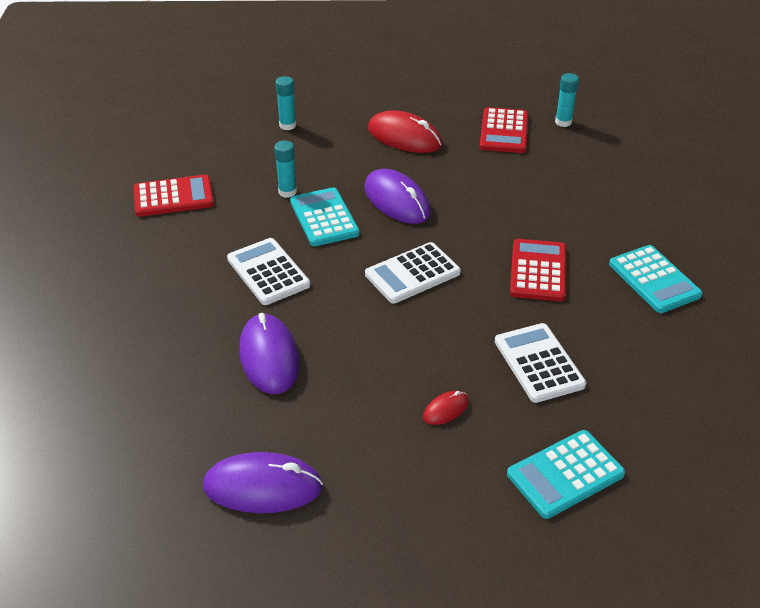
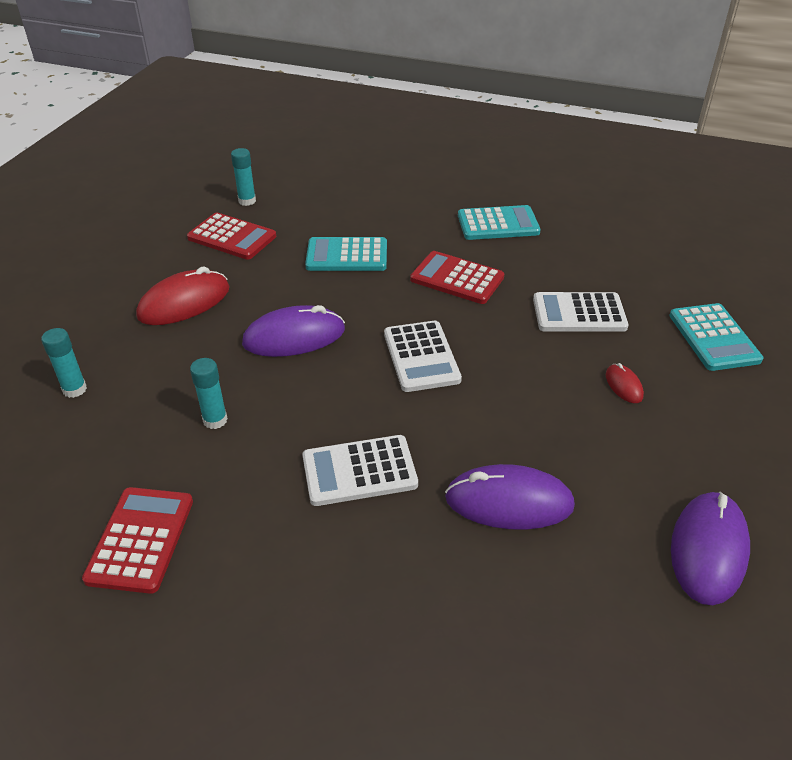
camera: 70 degrees left, 0 degrees up
turquoise calculator [290,187,360,246] -> turquoise calculator moved to [305,237,387,271]

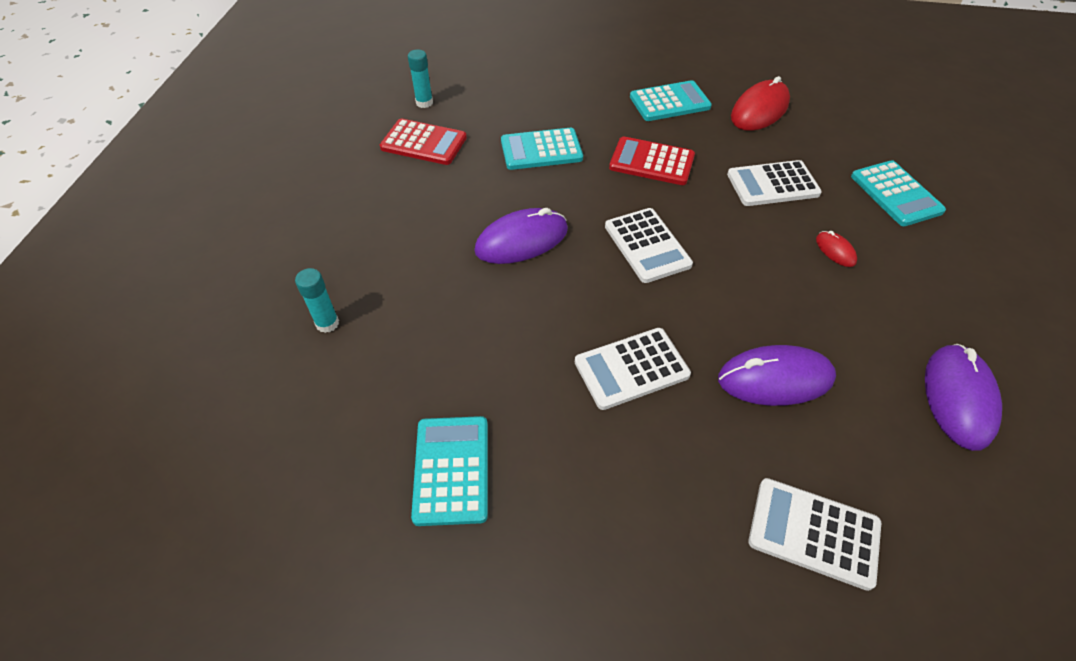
camera: 10 degrees left, 10 degrees up
red calculator [82,487,193,594] -> turquoise calculator [411,416,488,526]
red mouse [136,267,230,325] -> red mouse moved to [731,76,790,131]
turquoise glue stick [190,358,228,429] -> none
none -> white calculator [748,478,881,591]

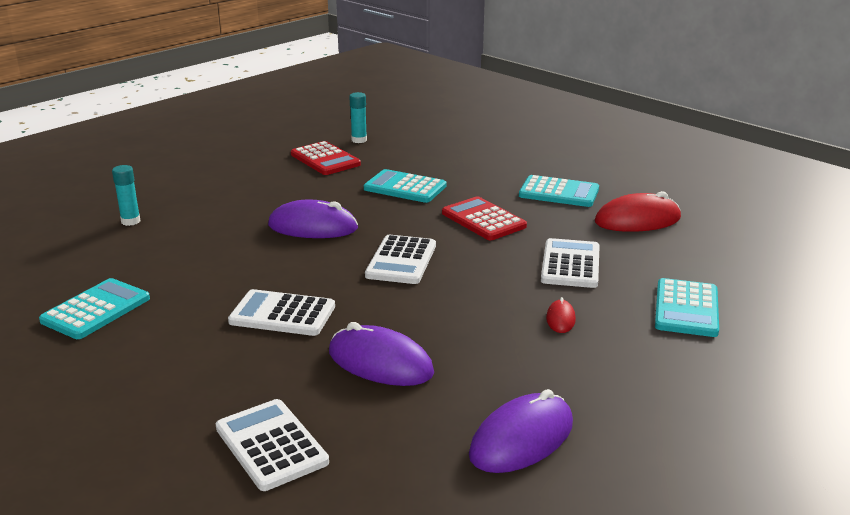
camera: 35 degrees right, 25 degrees down
white calculator [727,160,822,206] -> white calculator turned 75 degrees clockwise [541,238,600,288]

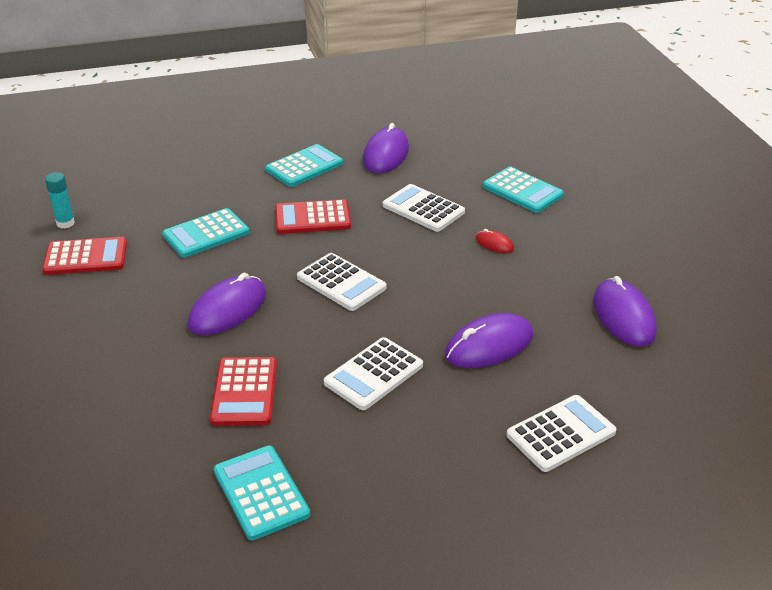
camera: 60 degrees left, 10 degrees up
turquoise glue stick [112,165,141,226] -> none
white calculator [216,399,329,491] -> white calculator turned 150 degrees clockwise [506,395,616,472]
red mouse [595,191,681,232] -> purple mouse [363,123,409,174]
none -> red calculator [210,357,277,426]

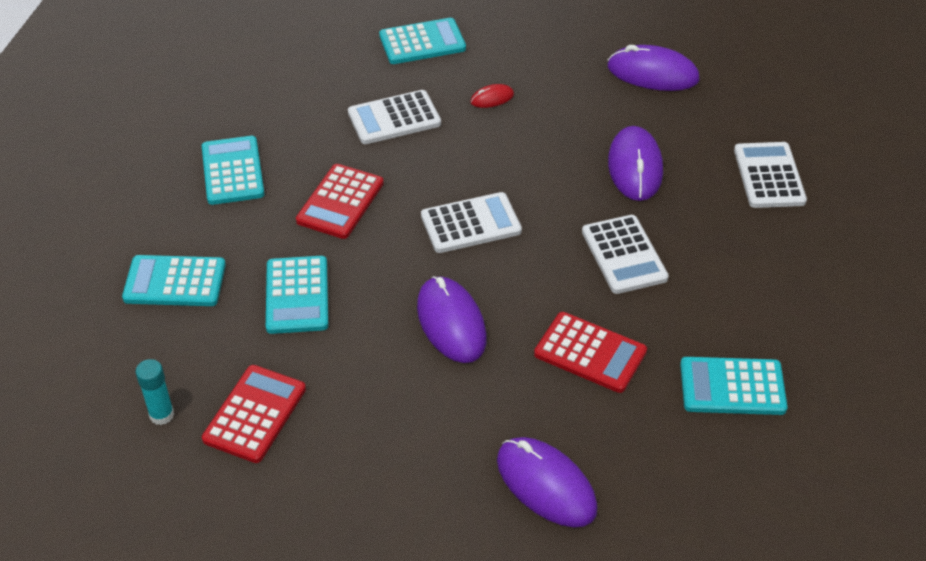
camera: 60 degrees left, 10 degrees up
purple mouse [363,123,409,174] -> purple mouse moved to [497,437,598,527]
none -> turquoise calculator [122,255,226,306]

